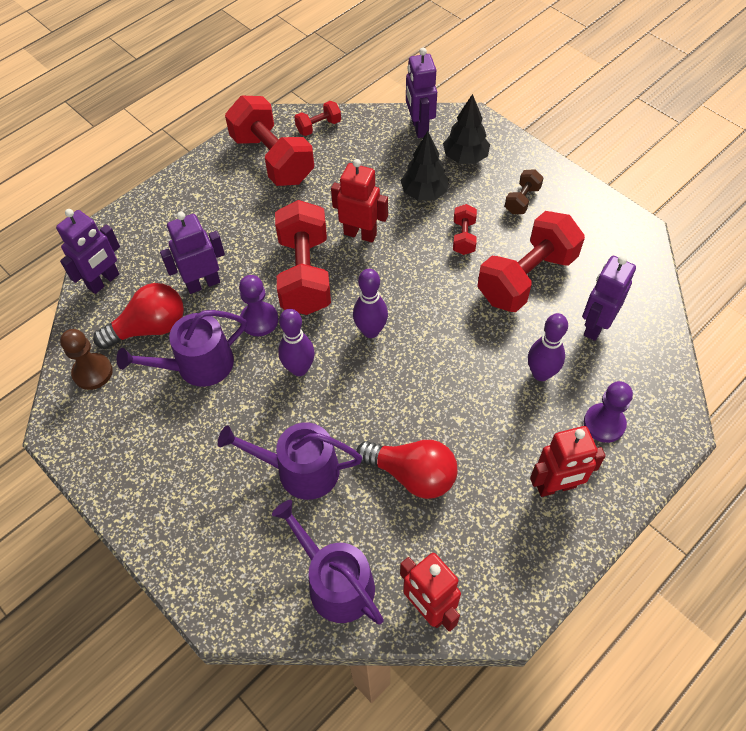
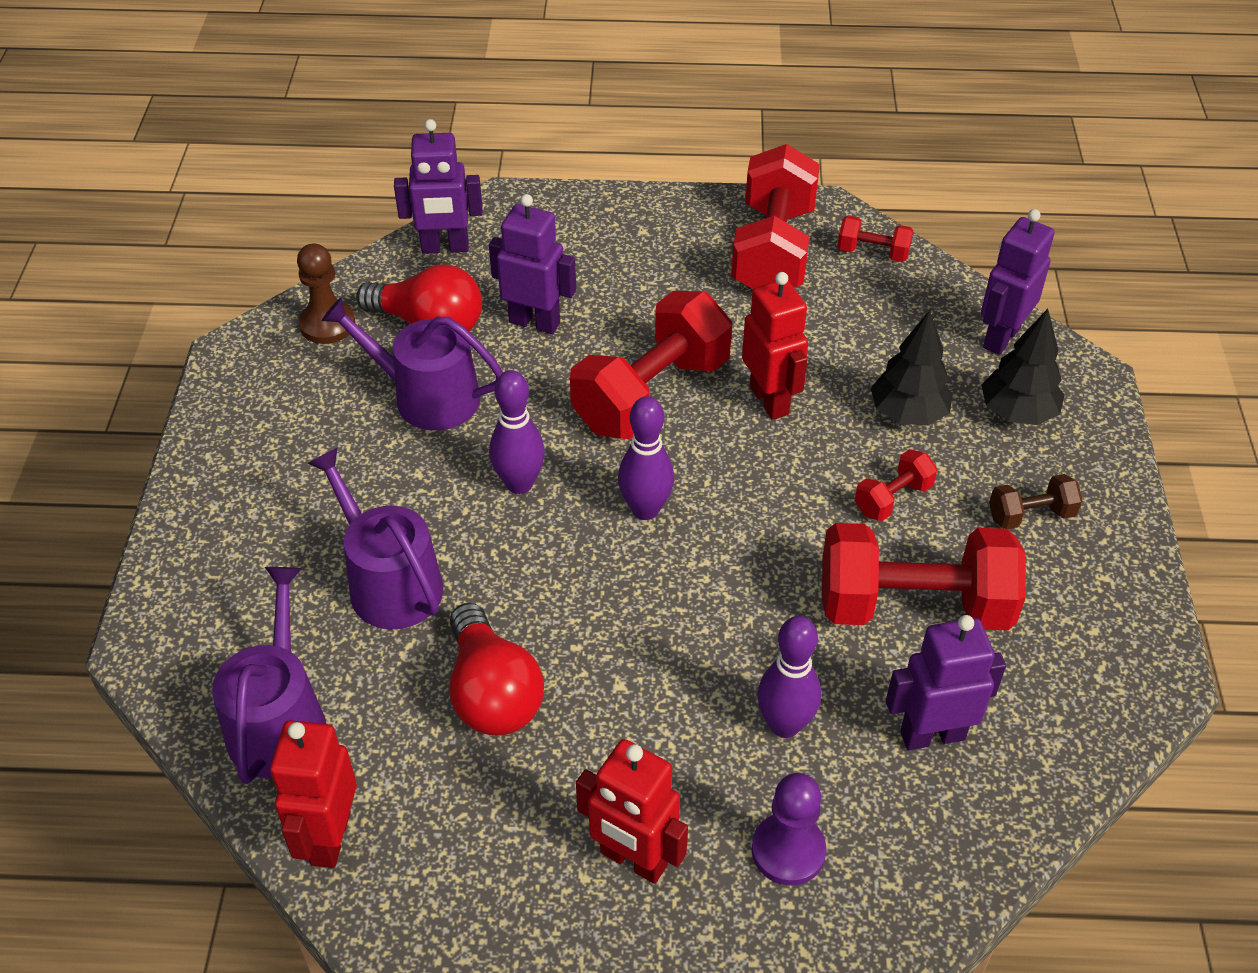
camera: 45 degrees right, 10 degrees down
purple pawn [239,275,278,336] -> none

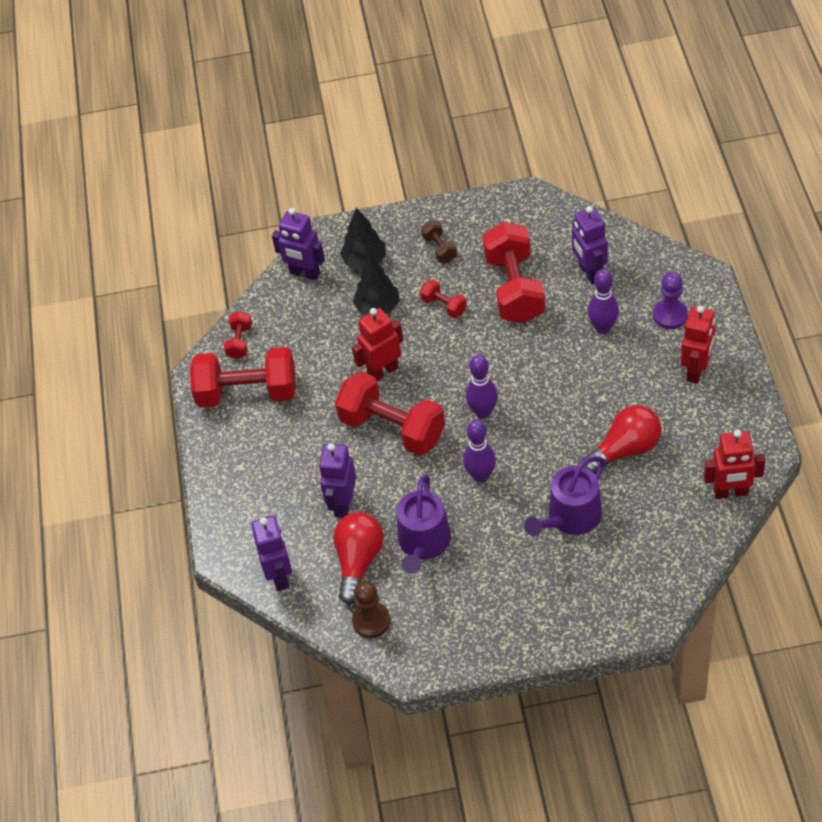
camera: 95 degrees left, 5 degrees up
purple watering can [212,567,326,784] -> none

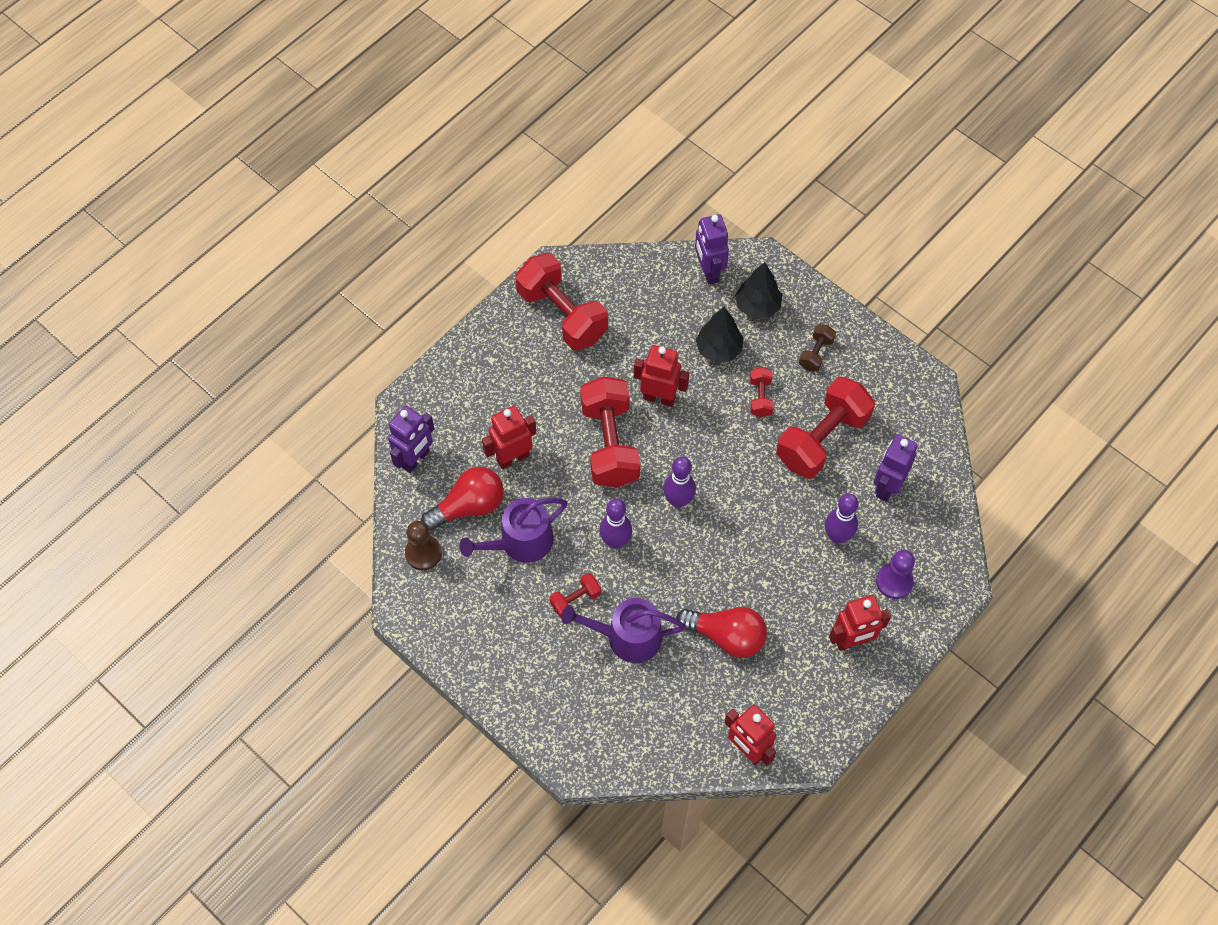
camera: 45 degrees right, 10 degrees up
red dumbbell [224,311,252,359] -> red dumbbell moved to [549,573,601,618]
purple robot [319,443,356,518] -> red robot [482,406,536,469]

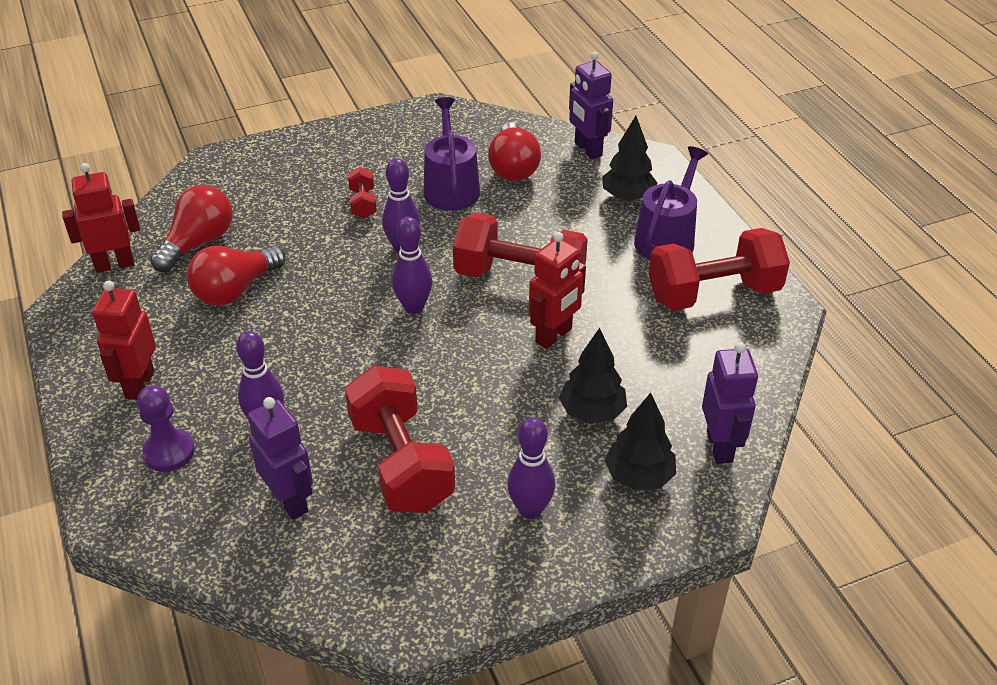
camera: 115 degrees right, 20 degrees down
brown pawn [405,521,442,570] -> none
red robot [482,406,536,469] -> none
purple watering can [561,598,685,663] -> purple watering can moved to [634,146,708,260]
purple robot [695,214,729,284] -> purple robot turned 75 degrees clockwise [702,342,758,464]
red dumbbell [750,367,774,417] -> none
brown dumbbell [799,324,836,372] -> purple bowling pin [507,417,555,519]
none -> red light bulb [150,185,233,272]
none -> black tree [602,116,658,201]

